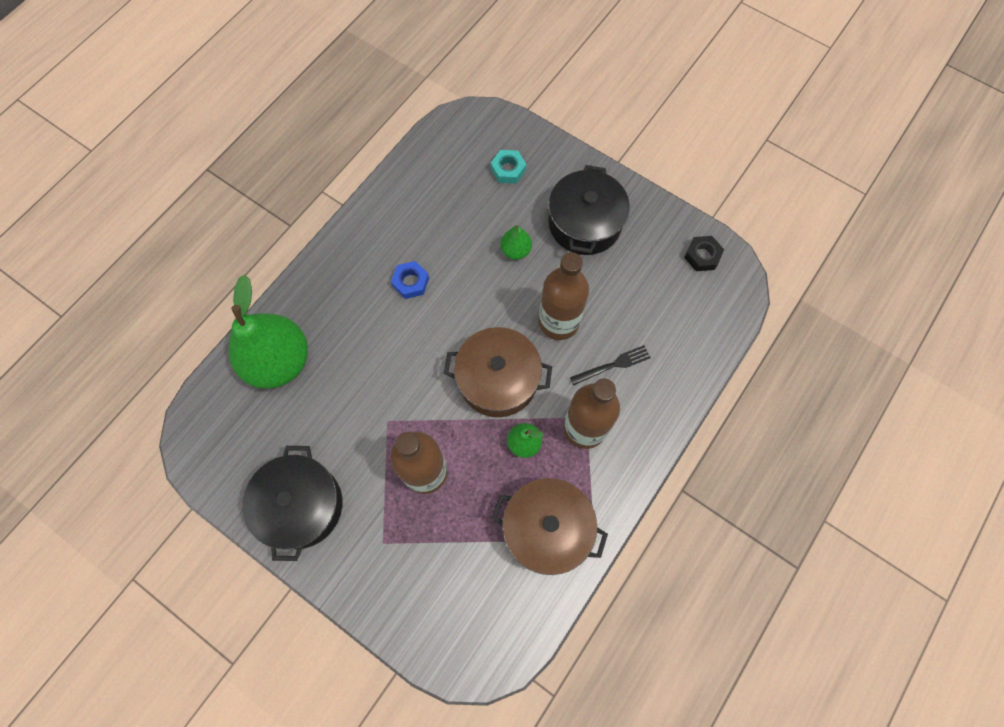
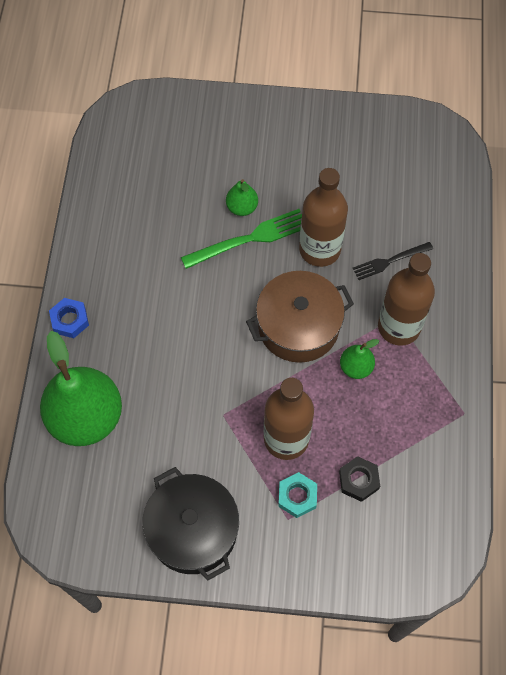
camera: 30 degrees left, 5 degrees down
blue nut [391,261,429,299] -> blue nut moved to [49,298,89,338]
turquoise nut [491,150,526,184] -> turquoise nut moved to [278,472,317,518]
brown pot [492,478,608,575] -> none
black pot [549,165,630,255] -> none
black fork [570,345,651,385] -> black fork turned 150 degrees counterclockwise [353,242,433,280]
black nut [684,236,724,271] -> black nut moved to [339,456,380,502]
none -> green fork [181,209,302,269]

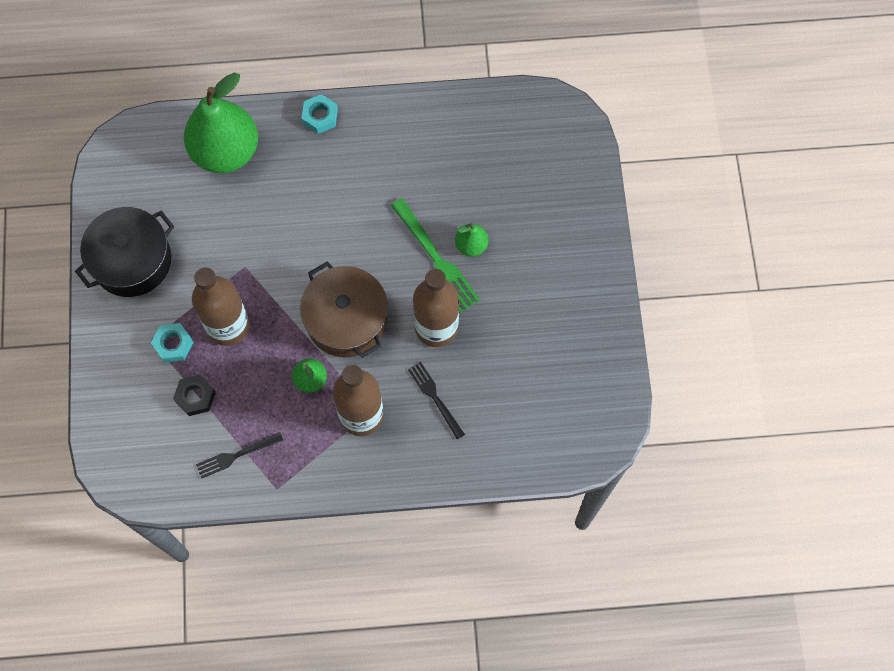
camera: 80 degrees right, 5 degrees up
blue nut [49,298,89,338] -> turquoise nut [301,94,338,134]
none -> black fork [196,432,284,479]

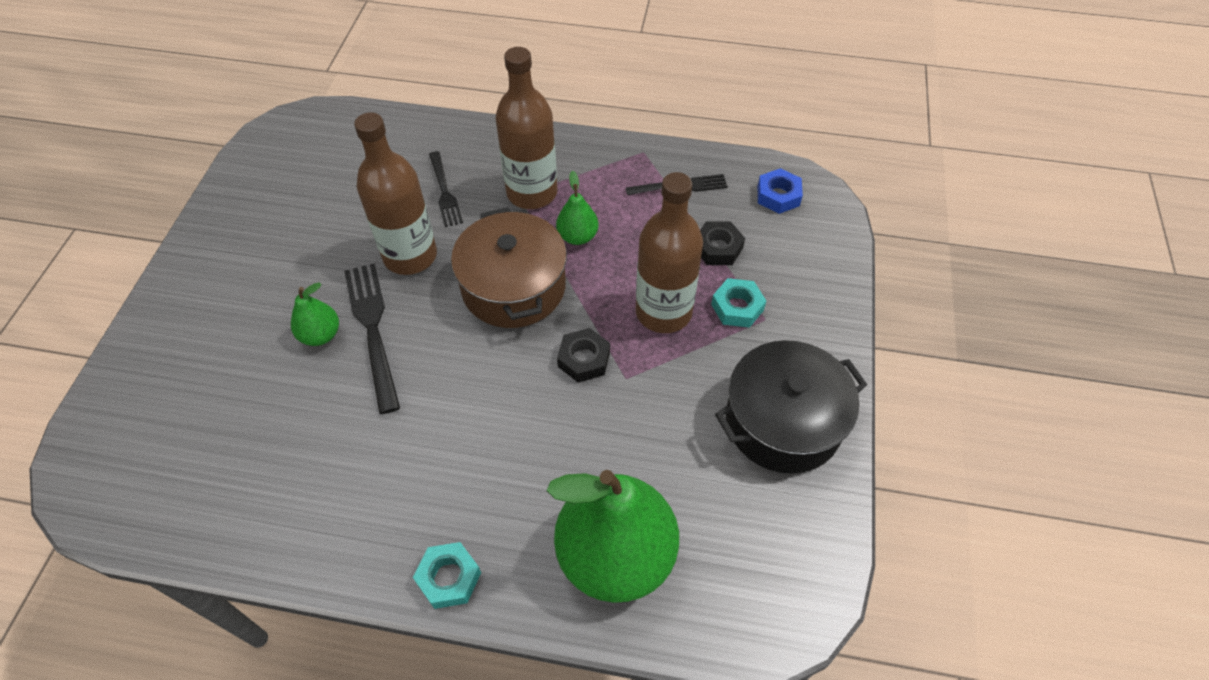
camera: 165 degrees left, 15 degrees down
green fork [391,198,480,313] -> black fork [344,264,400,414]
none -> black nut [557,328,610,383]
none -> blue nut [758,168,803,214]

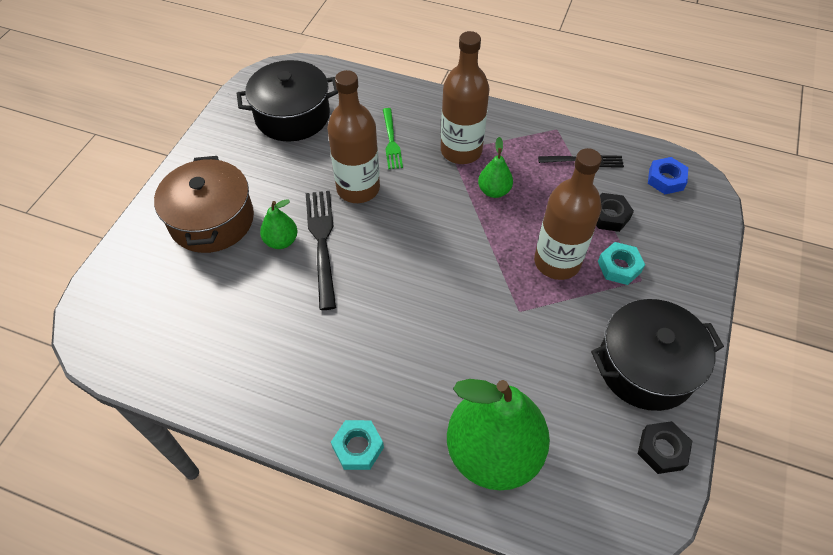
camera: 10 degrees right, 0 degrees up
black fork [429,151,463,227] -> green fork [383,108,403,169]
brown pot [451,207,567,328] -> brown pot moved to [154,156,254,253]
black nut [557,328,610,383] -> black nut moved to [638,421,692,474]
none -> black pot [237,60,338,142]

